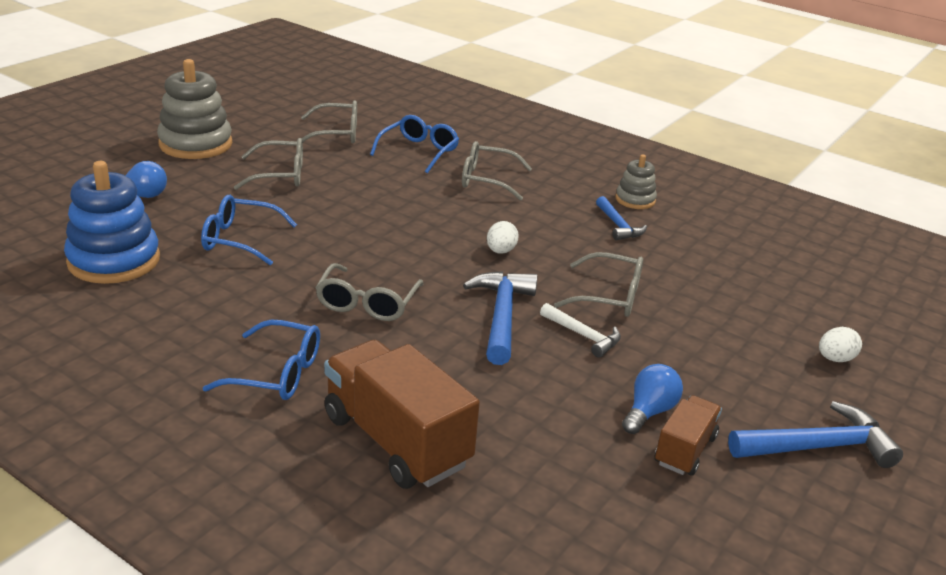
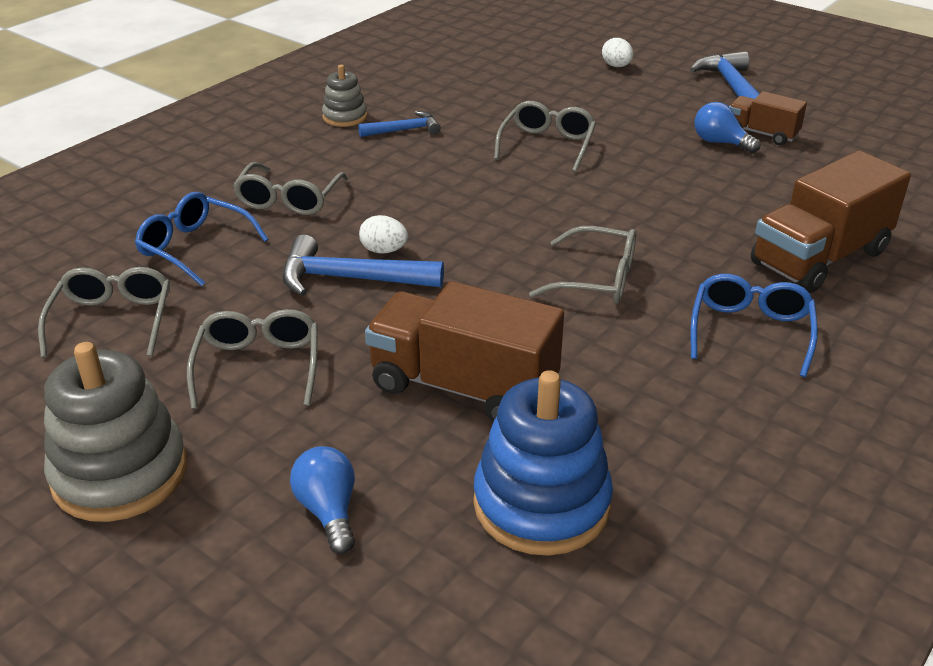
camera: 85 degrees left, 5 degrees up
blue glasses [201,195,297,265] -> brown truck [365,281,564,422]
blue hammer [463,271,538,365] -> blue hammer moved to [282,234,444,296]
white egg [487,221,519,254] -> white egg moved to [359,215,408,254]
white hammer [540,303,621,358] -> none

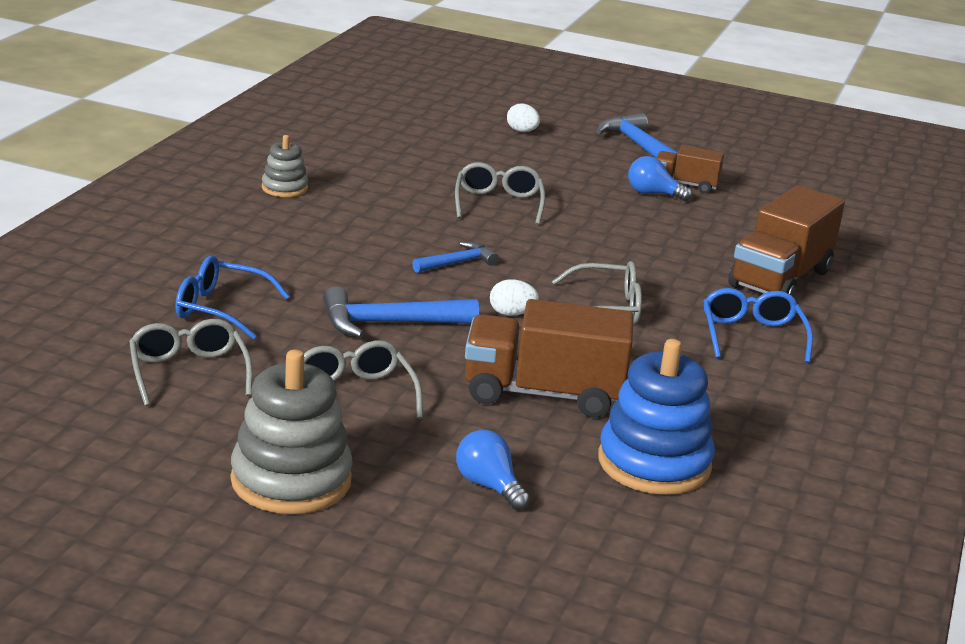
camera: 20 degrees left, 10 degrees down
grey glasses [233,162,348,215] -> none
blue hammer [358,111,441,137] -> blue hammer moved to [412,242,499,273]
white egg [359,215,408,254] -> white egg moved to [490,279,539,316]

